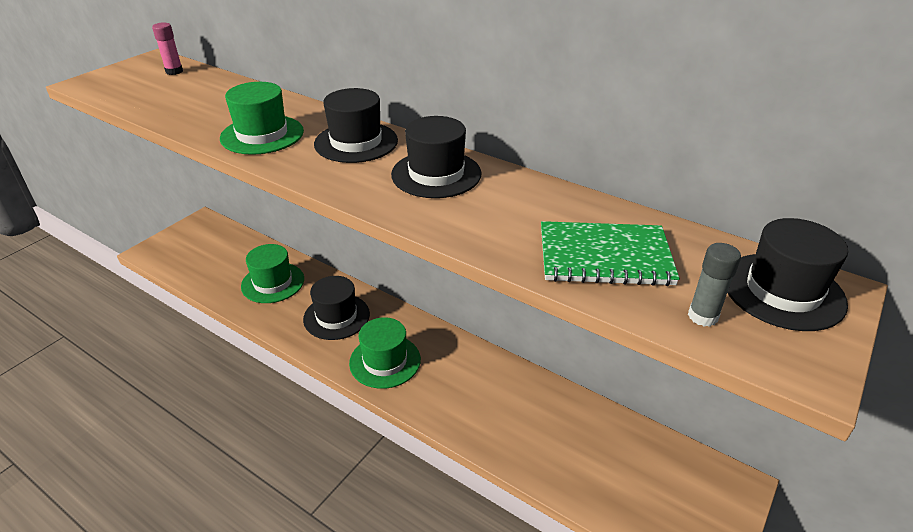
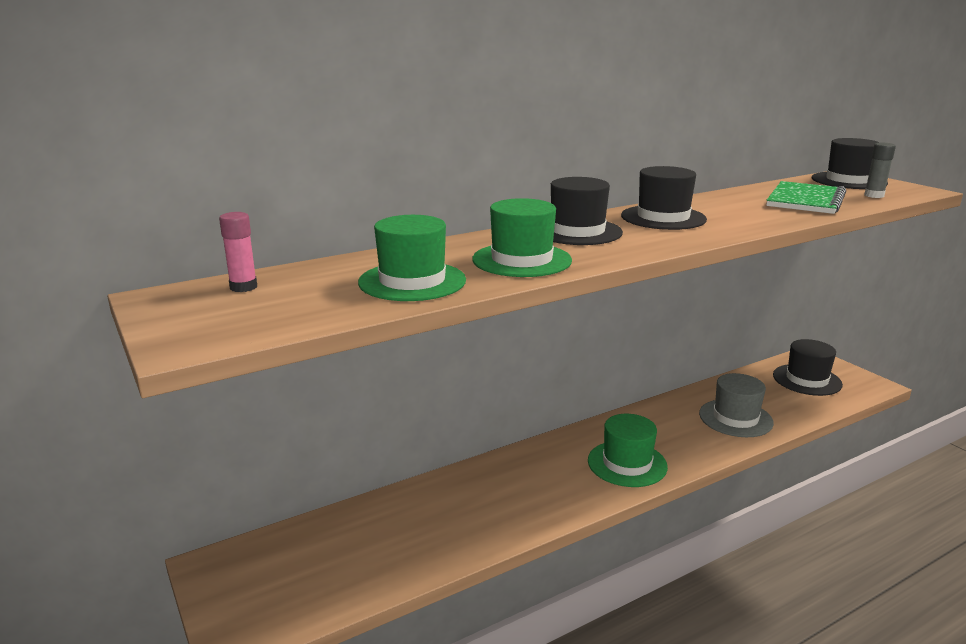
camera: 65 degrees left, 15 degrees down
green hat [241,244,304,303] -> green hat moved to [358,215,466,301]
black hat [303,276,370,340] -> black hat moved to [773,339,843,396]
none -> grey hat [699,373,774,437]

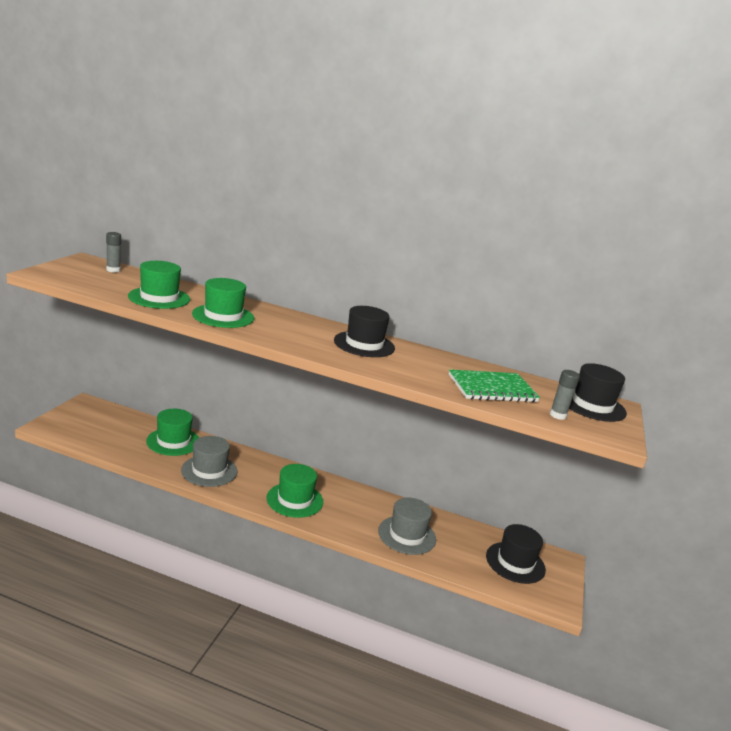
camera: 45 degrees right, 0 degrees up
pink glue stick [219,212,257,292] -> grey glue stick [106,232,121,272]
black hat [551,177,623,245] -> none
none -> green hat [146,409,199,456]
none -> grey hat [181,436,237,487]

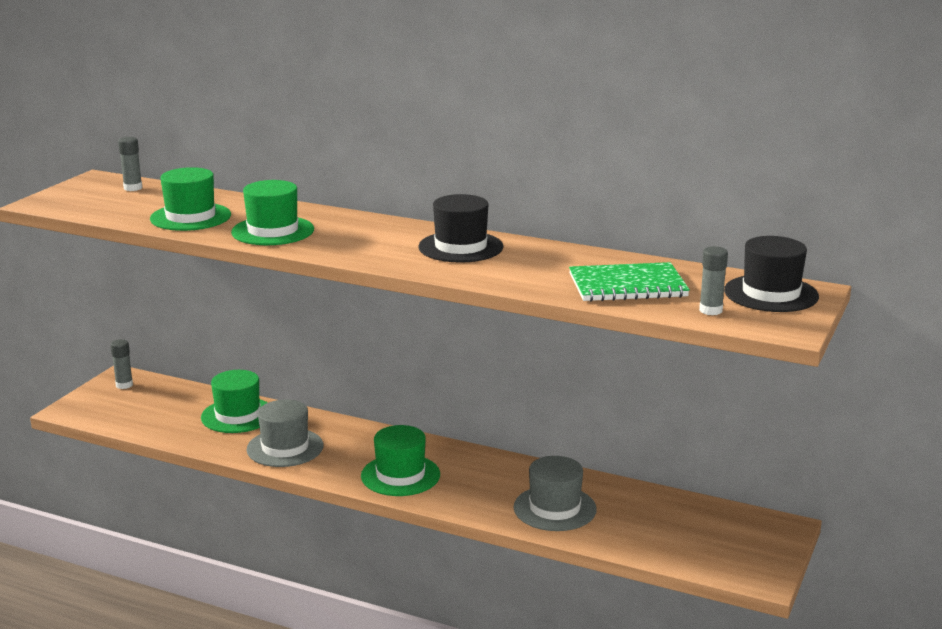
camera: 10 degrees right, 0 degrees up
black hat [486,524,546,584] -> none
none -> grey glue stick [110,339,133,389]

